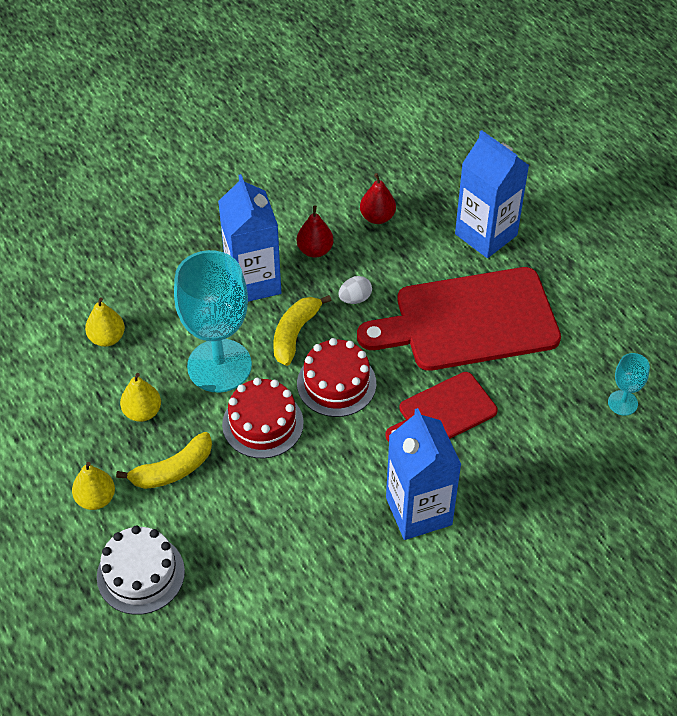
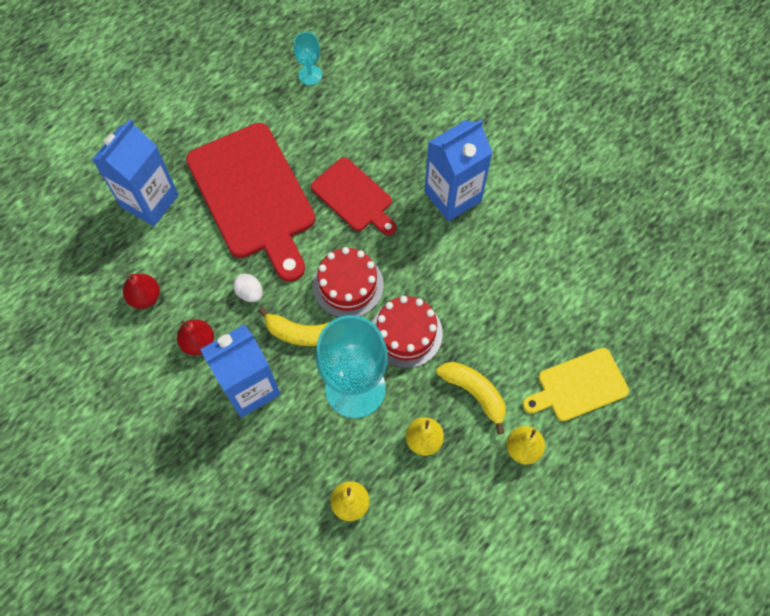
camera: 105 degrees left, 15 degrees up
white cake [97,526,185,615] -> yellow cutting board [522,348,629,421]

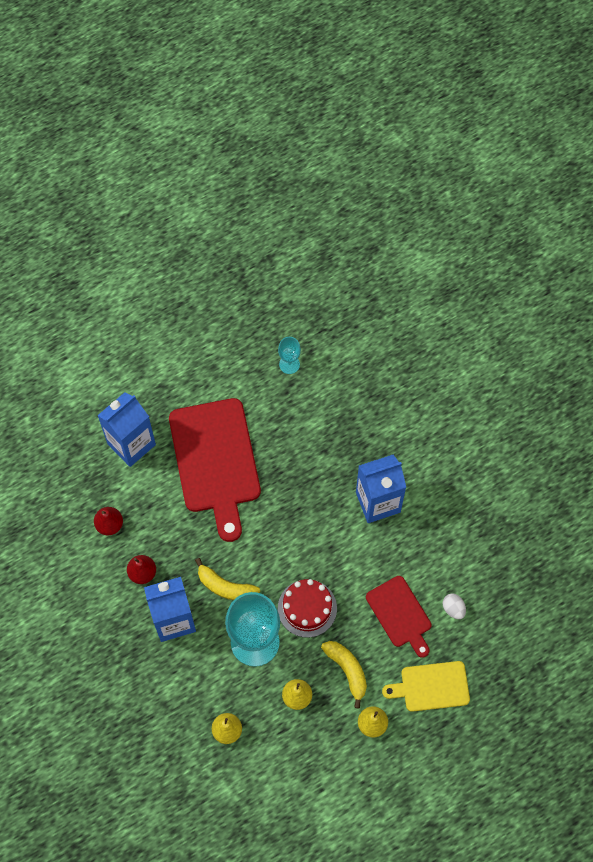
camera: 15 degrees right, 0 degrees up
white egg [233,274,263,302] -> white egg moved to [443,593,466,619]
red cutting board [311,157,397,236] -> red cutting board moved to [366,576,431,658]
red cake [313,247,384,317] -> none

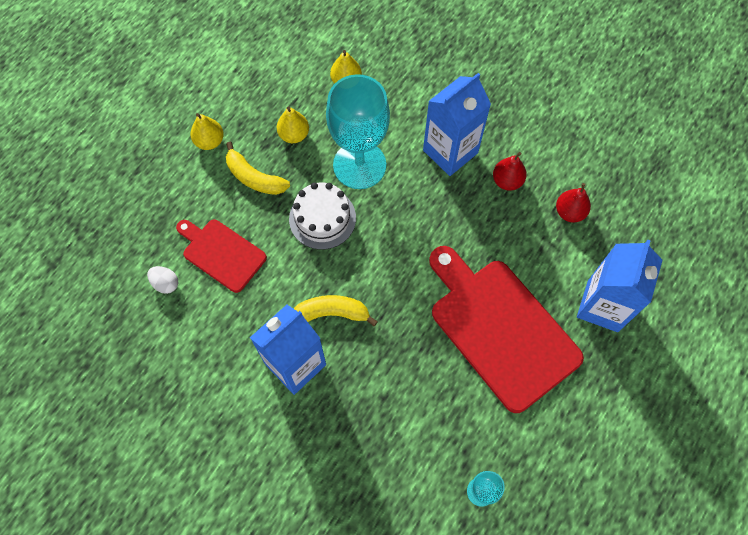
camera: 155 degrees right, 0 degrees up
yellow banana [195,558,260,600] -> yellow banana moved to [294,295,378,326]
red cake [278,579,337,638] -> white cake [289,182,356,250]
yellow cutting board [382,661,470,712] -> none

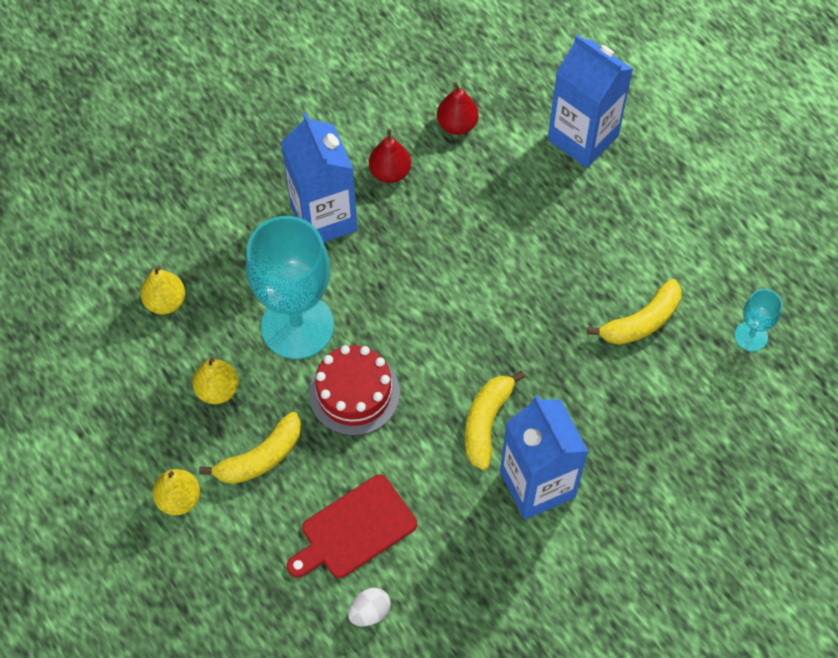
camera: 70 degrees left, 5 degrees down
white cake [289,182,356,250] -> red cake [309,345,400,436]
red cutting board [429,246,584,413] -> none
none -> yellow banana [587,279,681,345]

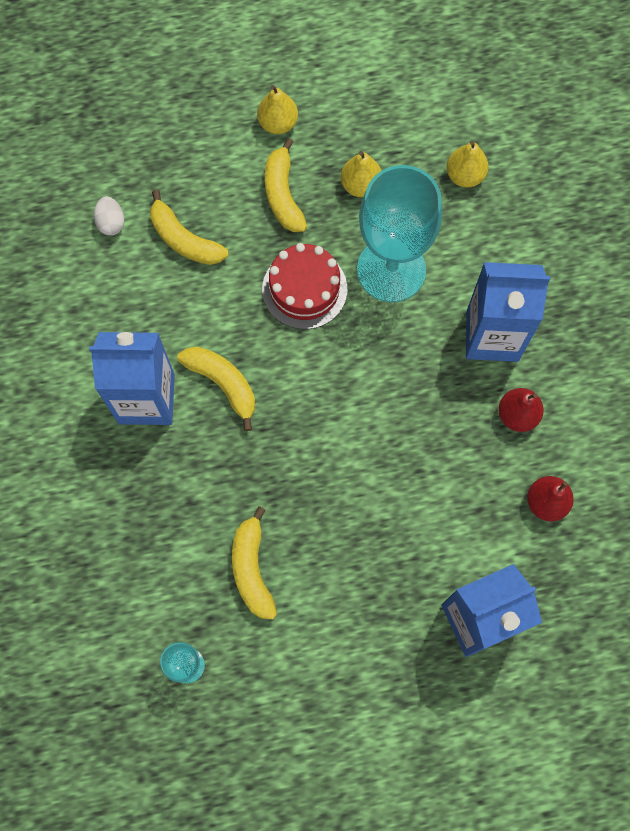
camera: 115 degrees right, 10 degrees up
red cutting board [287,475,417,578] -> yellow banana [150,190,229,265]

